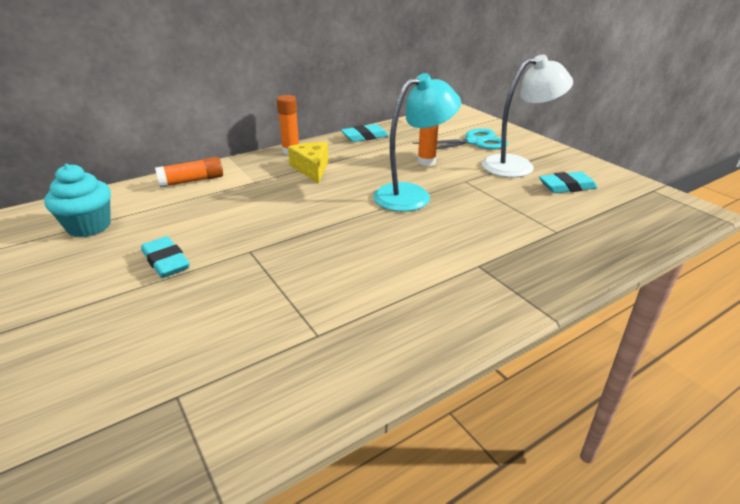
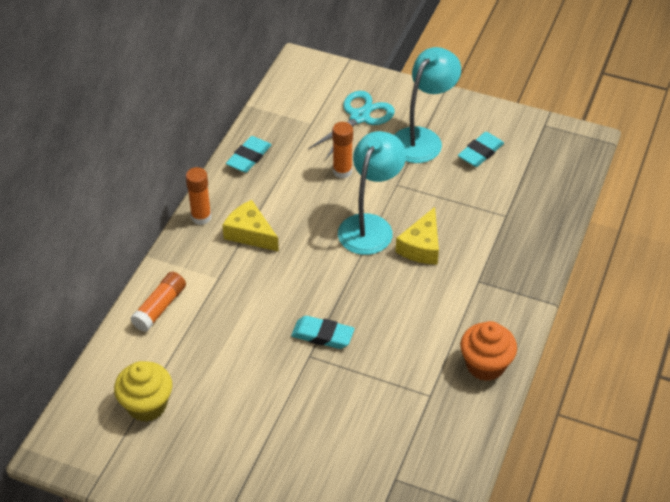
camera: 35 degrees left, 15 degrees up
turquoise cupcake [44,164,111,237] -> yellow cupcake [114,361,172,422]
turquoise eraser [141,236,190,278] -> turquoise eraser moved to [291,316,355,349]
white lamp [482,54,573,177] -> turquoise lamp [394,47,461,163]
none -> yellow cheese [396,207,439,264]
none -> orange cupcake [460,321,517,381]

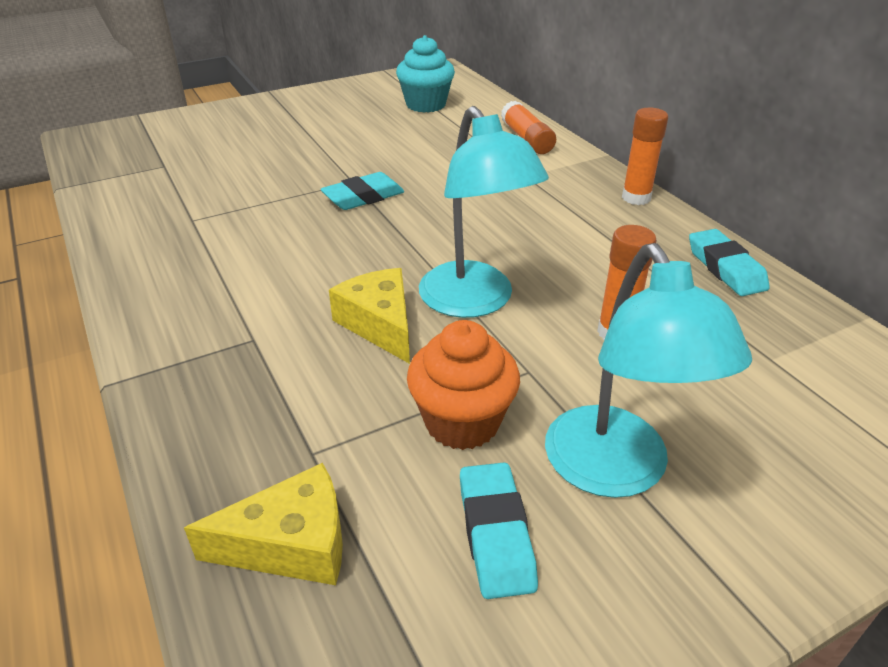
camera: 130 degrees right, 10 degrees down
yellow cupcake [114,361,172,422] -> turquoise cupcake [396,35,455,113]
yellow cheese [222,200,279,252] -> yellow cheese moved to [184,463,343,585]
turquoise scissors [308,91,395,160] -> none
orange cupcake [460,321,517,381] -> orange cupcake moved to [407,320,520,450]

